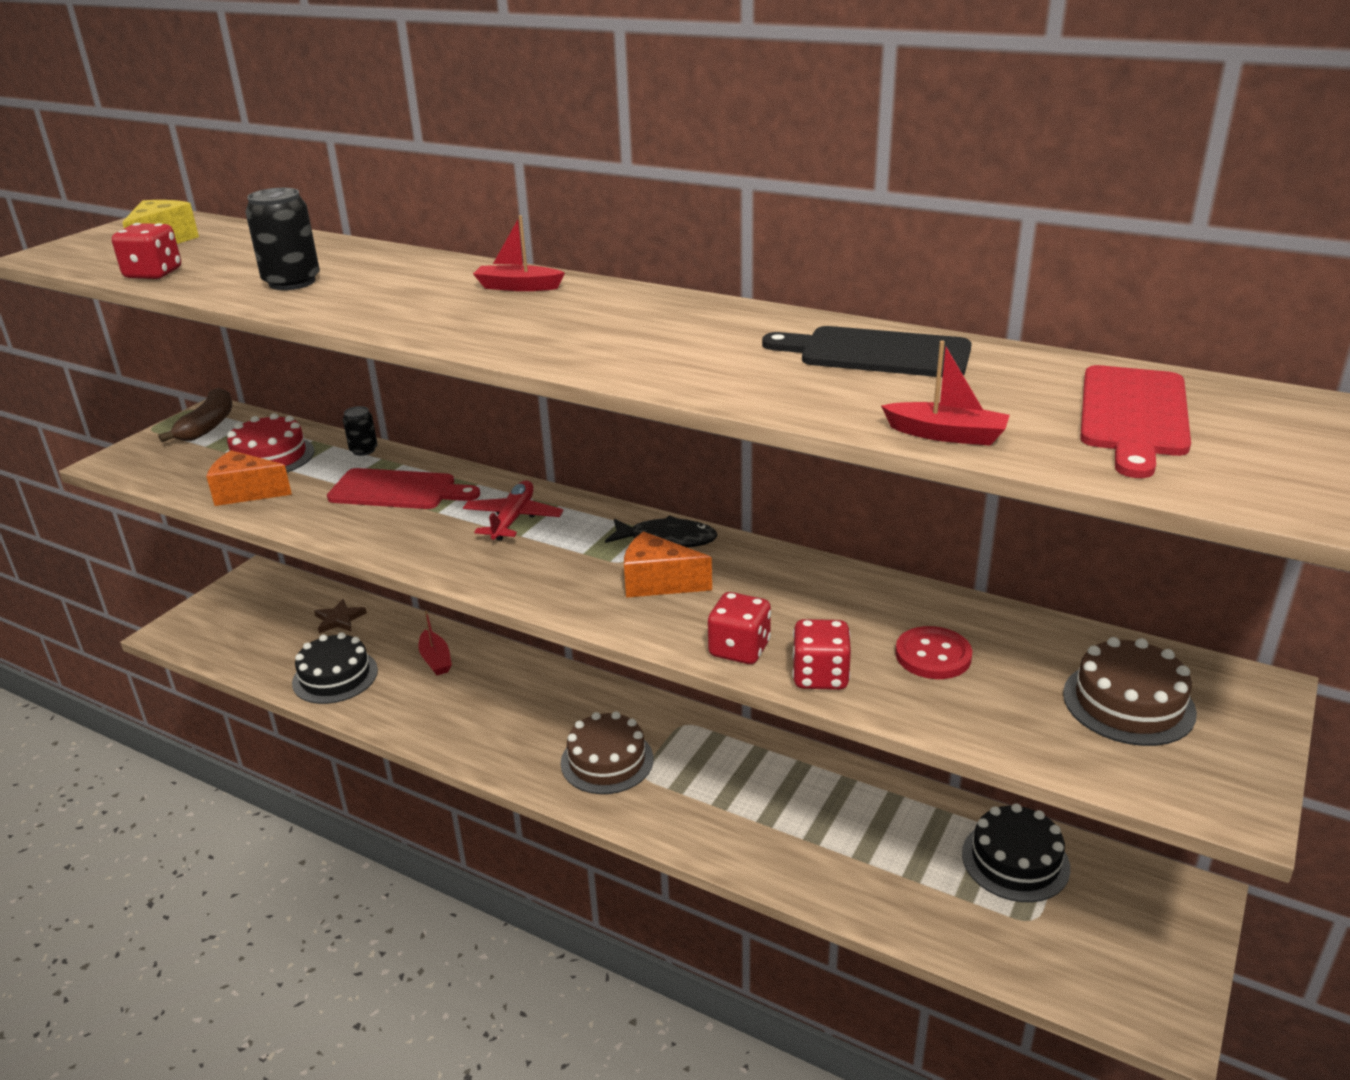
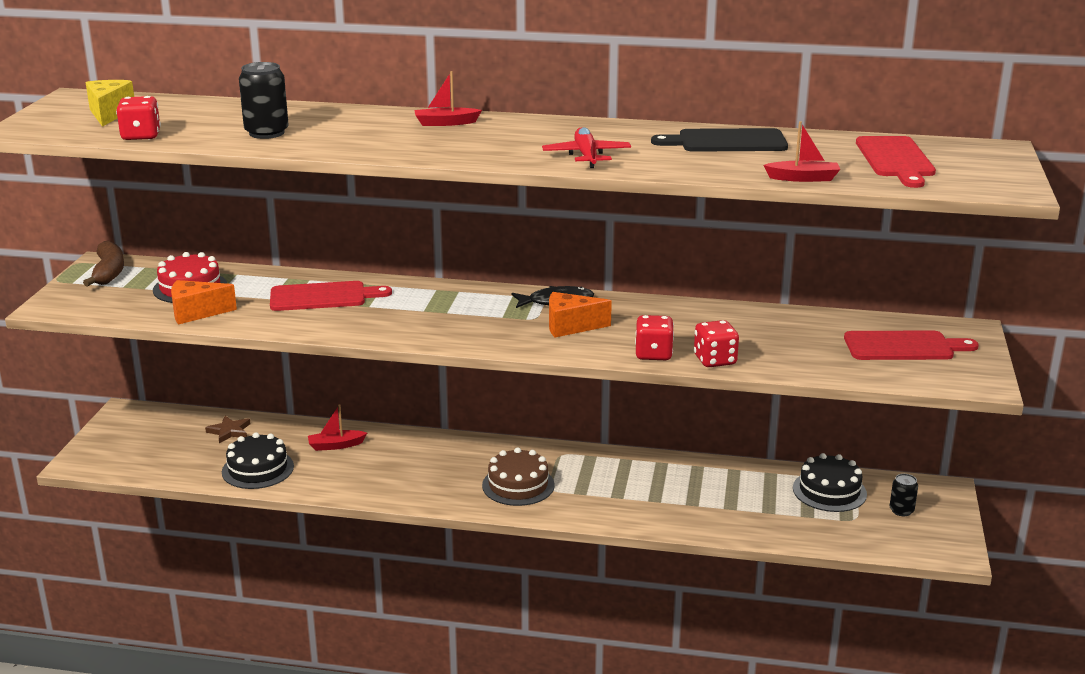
camera: 20 degrees left, 5 degrees down
black can [343,406,377,456] -> black can moved to [890,474,918,516]
red boat [419,611,452,675] -> red boat turned 120 degrees clockwise [308,404,367,451]
red plane [463,480,564,541] -> red plane moved to [542,127,631,168]
red button [895,626,972,679] -> none
brown cake [1063,637,1197,746] -> red cutting board [844,330,979,360]

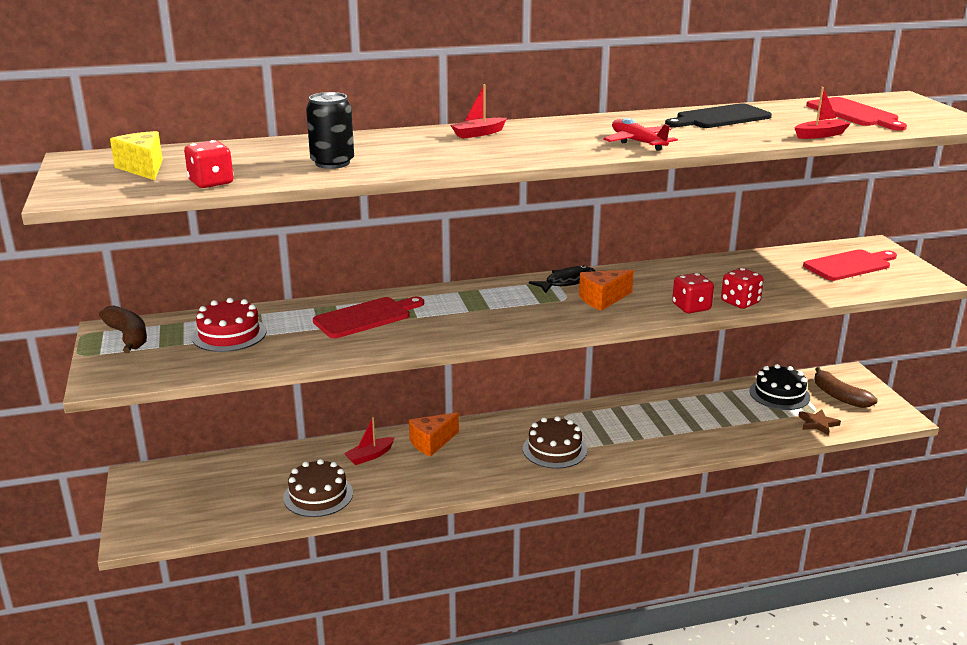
camera: 25 degrees left, 0 degrees up
orange cheese [171,280,237,325] -> orange cheese moved to [409,412,459,456]
brown star [205,416,251,443] -> brown star moved to [798,409,841,436]
black cake [222,432,294,489] -> brown cake [283,459,353,517]
black can [890,474,918,516] -> brown banana [814,367,878,408]

